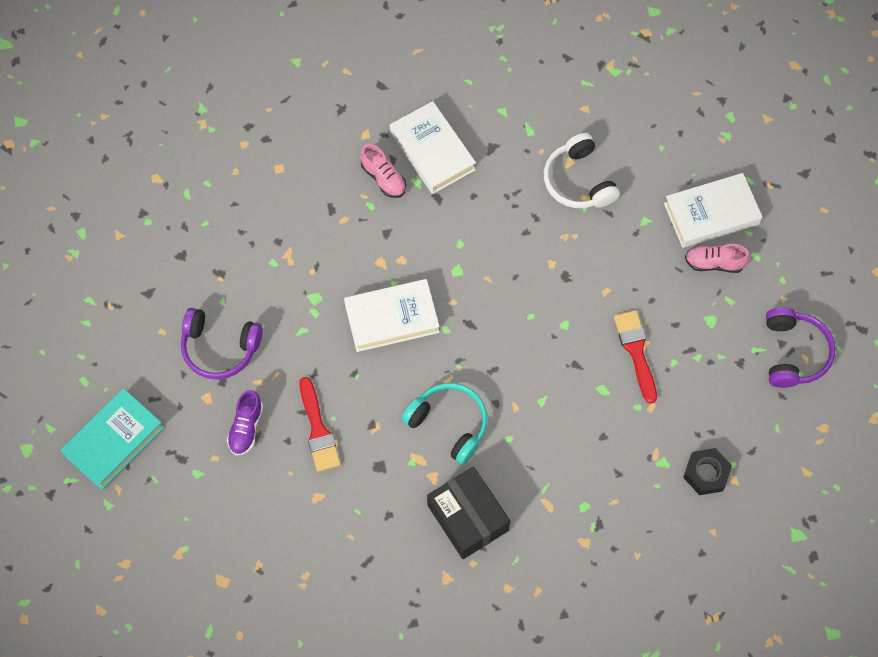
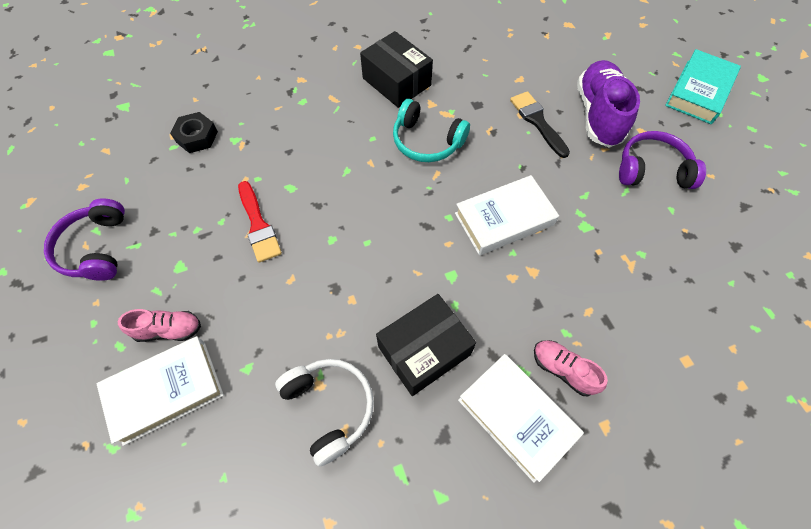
camera: 170 degrees right, 5 degrees down
purple shoe [227,390,263,455] -> purple shoe [577,60,640,147], size x1.86
red brush [299,377,341,472] -> black brush [510,91,570,158]
none -> black box [376,294,476,396]

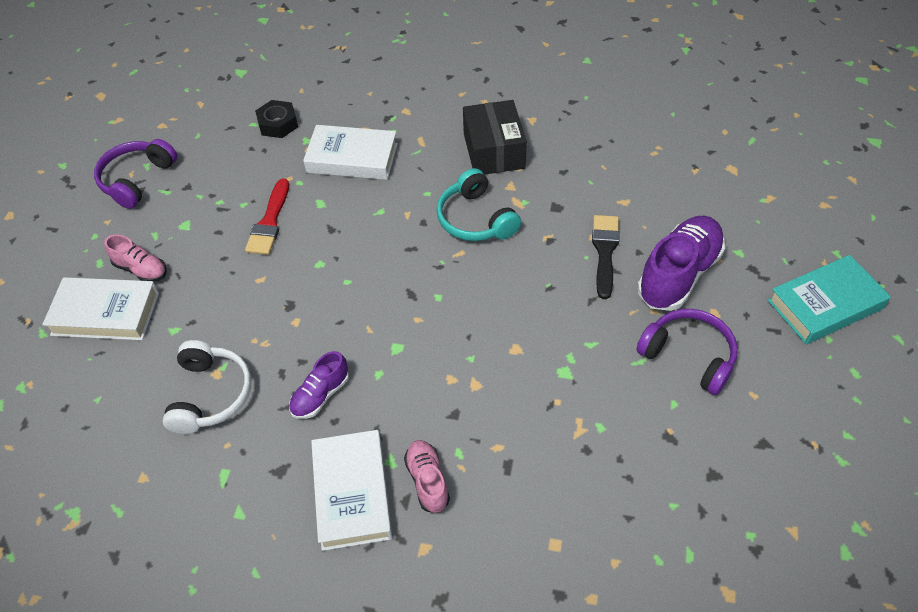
camera: 35 degrees right, 10 degrees down
black box [376,294,476,396] -> purple shoe [289,351,349,419]
white book [455,175,559,256] -> white book moved to [303,125,398,180]

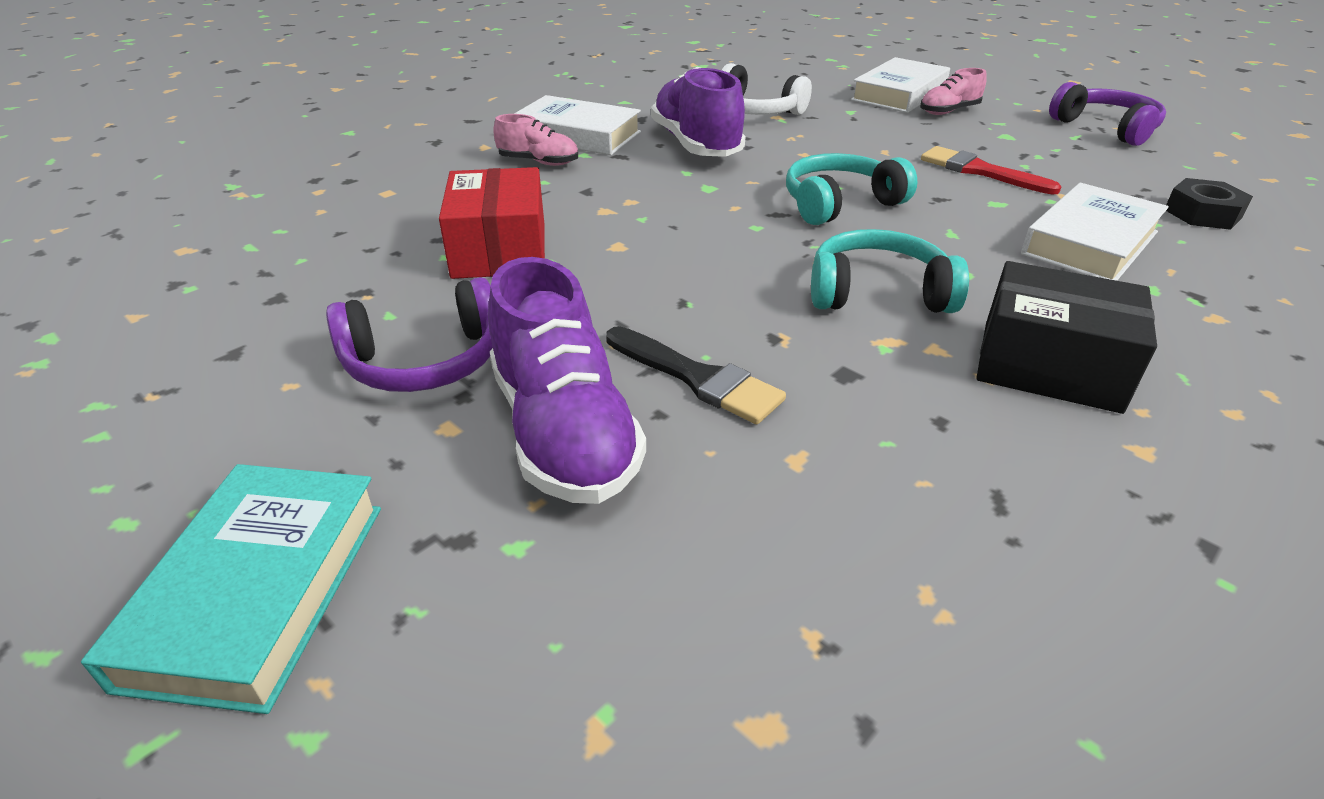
camera: 120 degrees right, 15 degrees down
purple shoe [289,351,349,419] -> purple shoe [651,67,746,157], size x1.86
none -> red box [439,167,545,279]
none -> turquoise headphones [786,153,917,225]

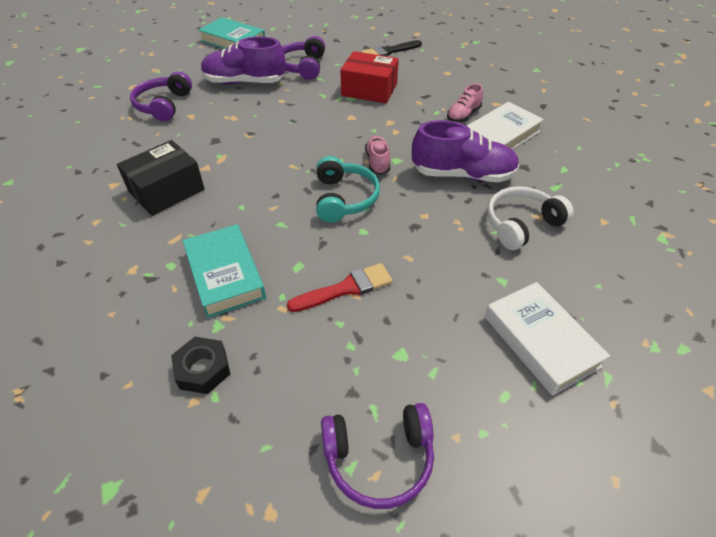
camera: 115 degrees right, 10 degrees up
black brush [606,326,786,424] -> black brush moved to [361,40,422,56]
turquoise headphones [811,229,969,313] -> none
pink shoe [920,68,987,115] -> pink shoe moved to [365,136,390,175]
white book [1021,183,1169,281] -> turquoise book [183,224,266,318]
none -> purple headphones [130,71,192,122]

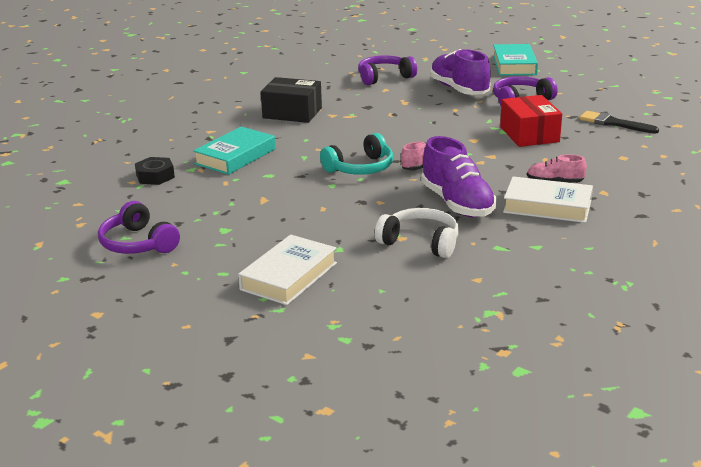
camera: 60 degrees right, 20 degrees down
red brush [287,263,393,312] -> none

